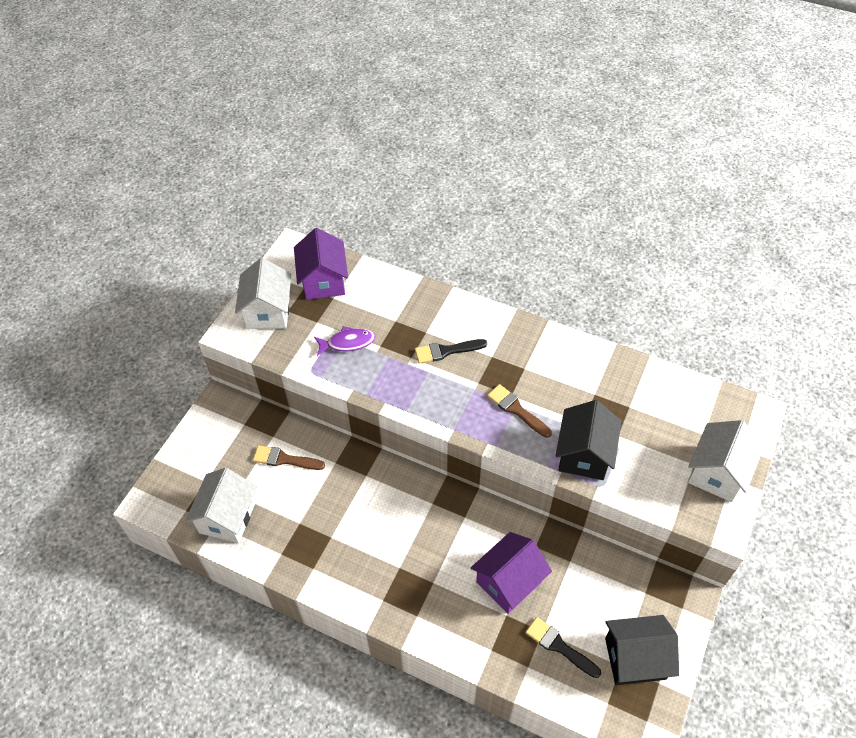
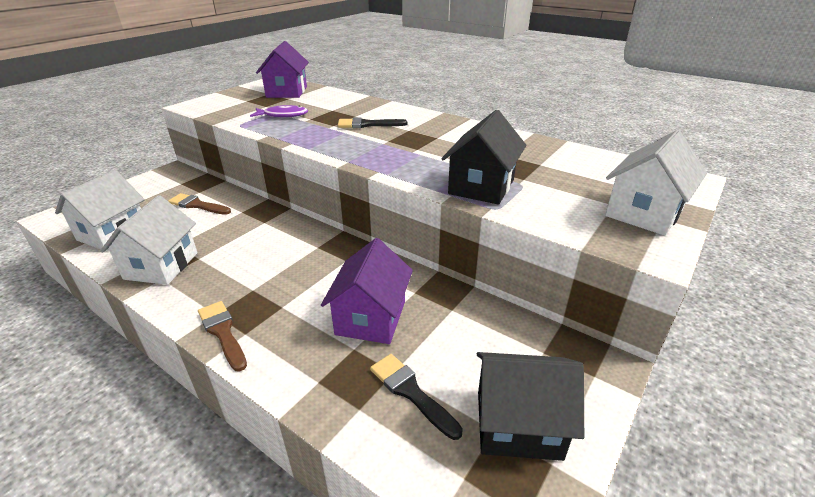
camera: 10 degrees right, 20 degrees down
white house [235,258,291,329] -> white house moved to [100,195,197,285]
purple house [471,532,552,614] -> purple house turned 45 degrees counterclockwise [321,238,413,344]
brown brush [487,384,552,438] -> brown brush moved to [198,301,247,372]

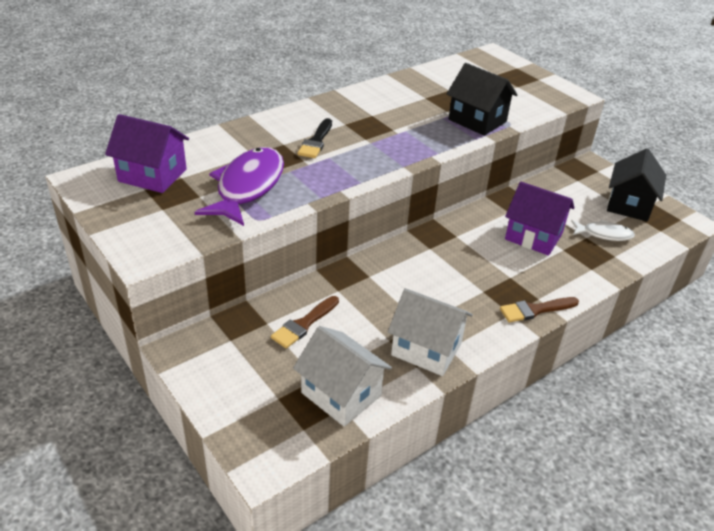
camera: 75 degrees left, 5 degrees up
purple fish [250,105,308,118] -> purple fish [194,147,284,226], size x1.84
black brush [370,354,463,440] -> white fish [571,219,635,241]
white house [605,130,707,236] -> none

